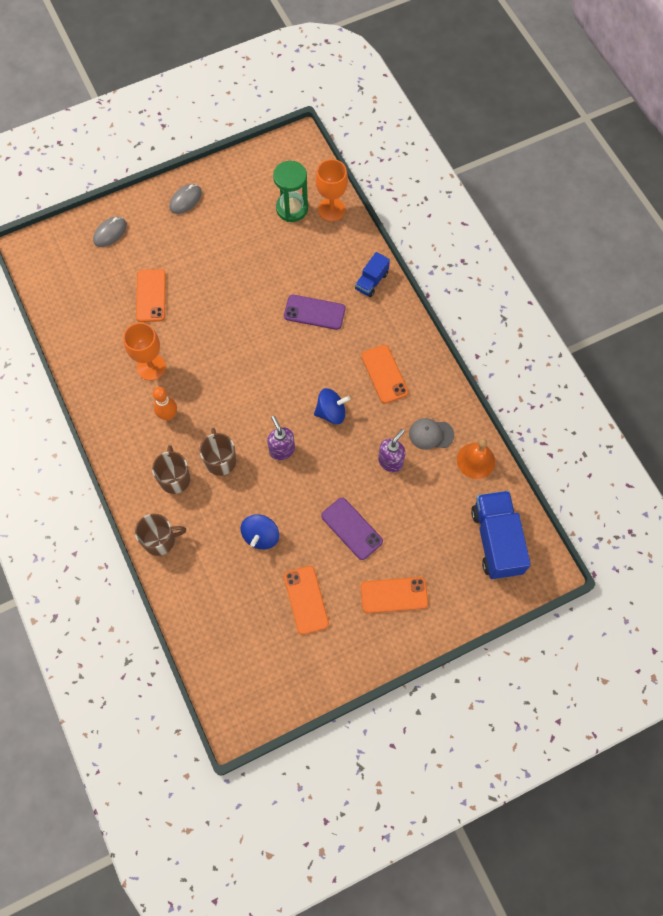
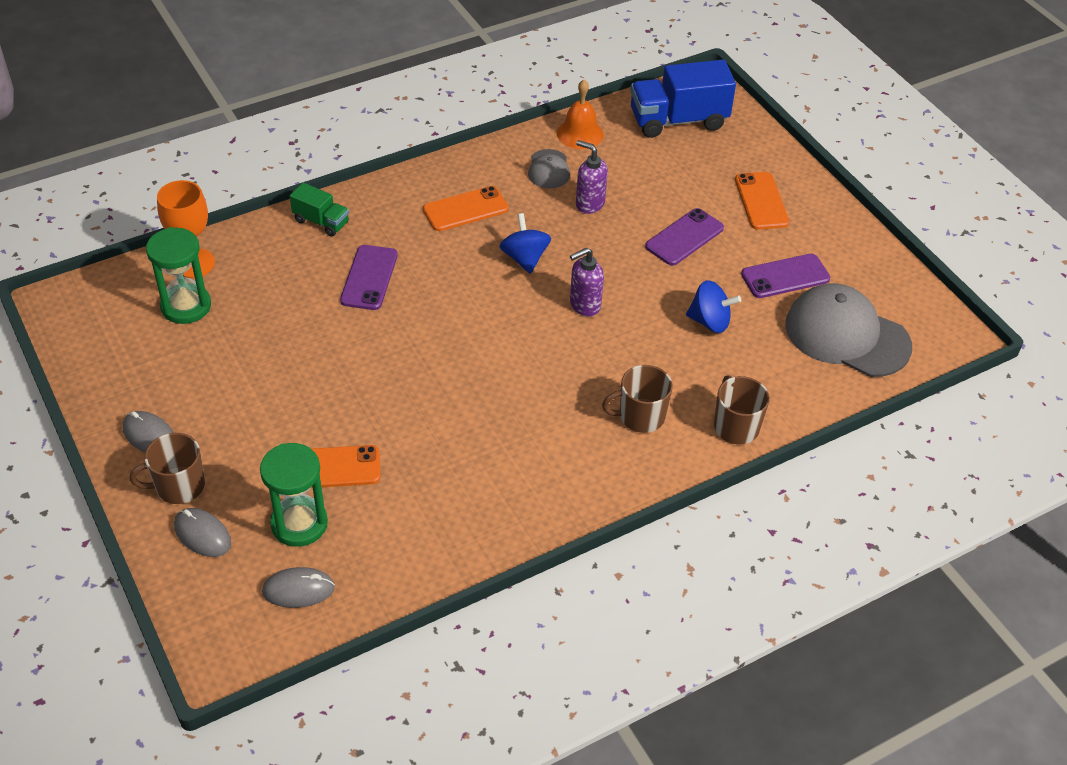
camera: 95 degrees left, 20 degrees down
orange goblet [123,323,166,381] -> none
orange bowling pin [153,387,177,421] -> none
brown mug [200,428,236,476] -> brown mug moved to [130,433,205,504]
orange phone [284,566,329,635] -> purple phone [741,254,830,298]
blue truck [355,252,390,297] -> green truck [290,183,349,237]
none -> green hourglass [260,443,328,547]
none -> grey mouse [262,567,335,608]
none -> grey cap [785,283,912,377]

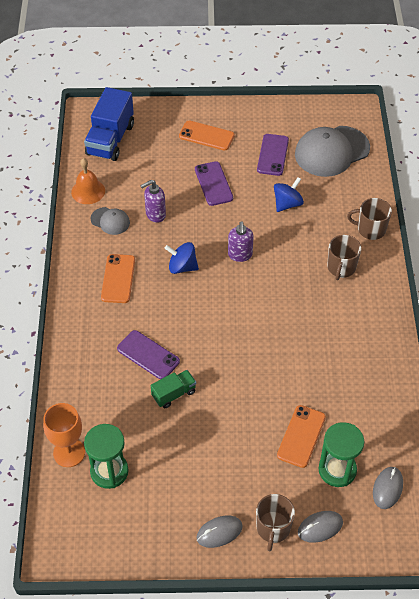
camera: 60 degrees left, 5 degrees up
green truck [290,183,349,237] -> green truck moved to [151,370,196,408]

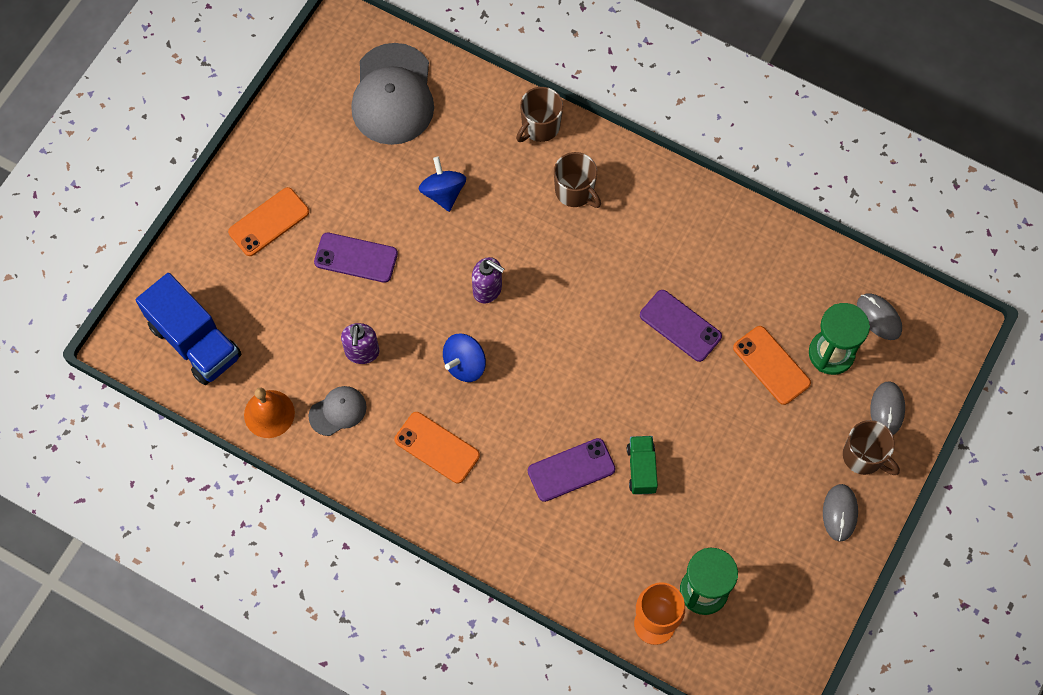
camera: 60 degrees left, 15 degrees up
purple phone [257,134,289,176] -> purple phone moved to [640,290,722,362]

